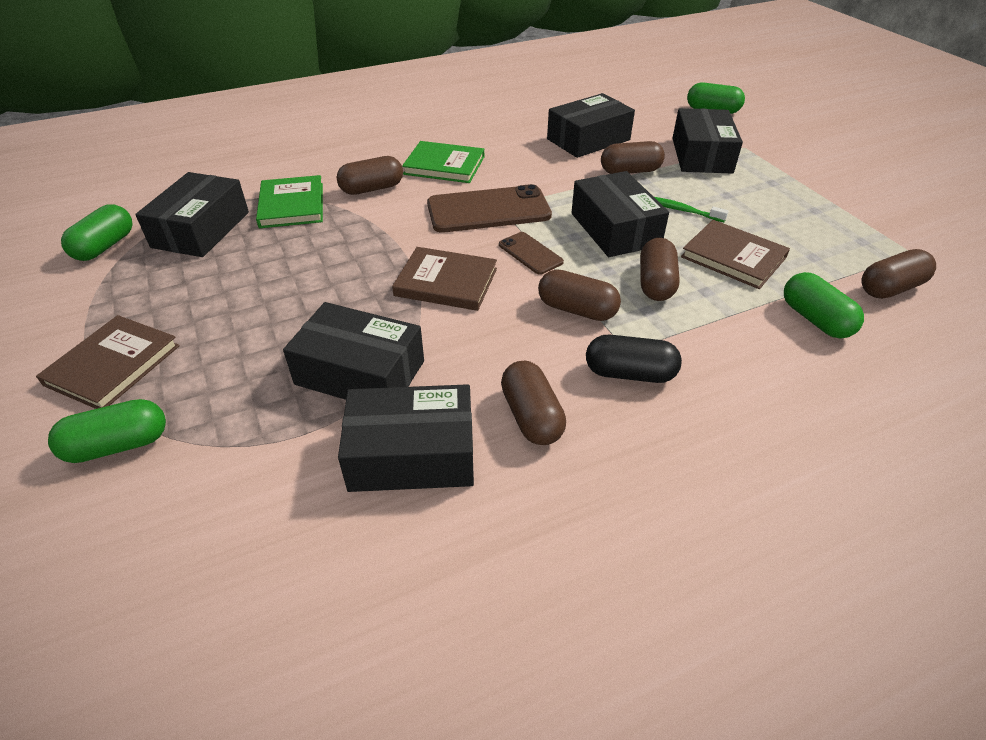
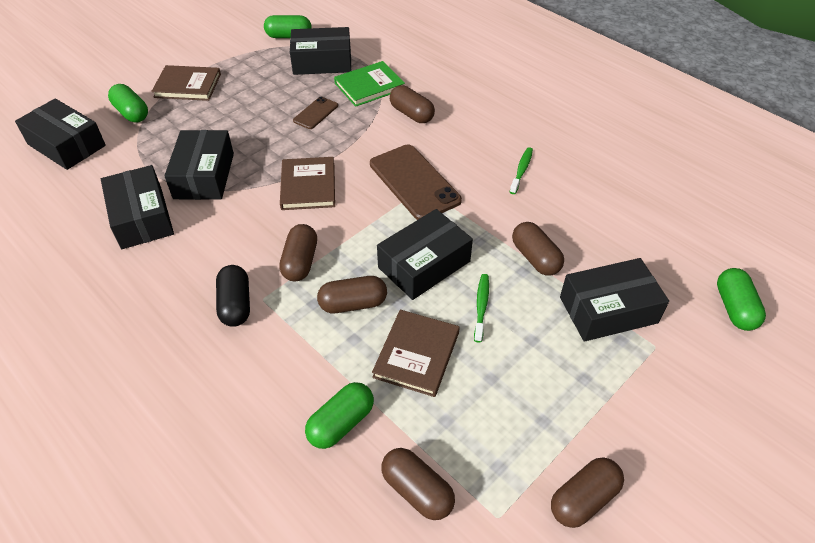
camera: 70 degrees right, 5 degrees up
green book [402,141,484,183] -> none
brown phone [499,232,564,275] -> brown phone moved to [293,97,338,129]
brown capsule [501,361,566,445] -> brown capsule moved to [551,457,624,528]
black box [547,93,635,158] -> black box moved to [15,98,106,170]
none -> green toothbrush [510,147,533,194]

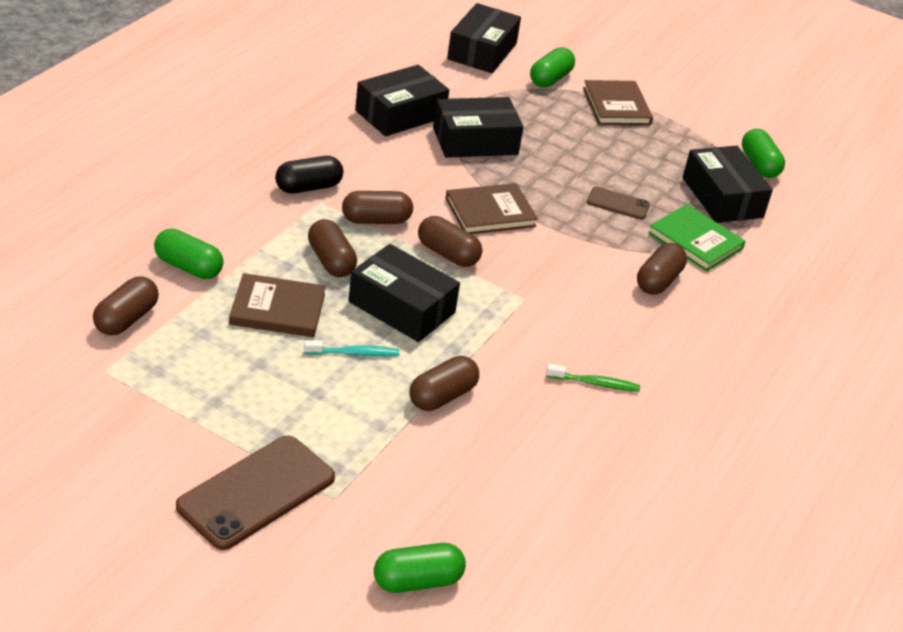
camera: 70 degrees right, 10 degrees down
brown phone [370,145,462,220] -> brown phone moved to [176,436,335,550]
green toothbrush [474,274,489,342] -> turquoise toothbrush [304,340,400,357]
brown capsule [551,457,624,528] -> brown capsule moved to [418,216,482,267]
black box [560,258,669,342] -> none

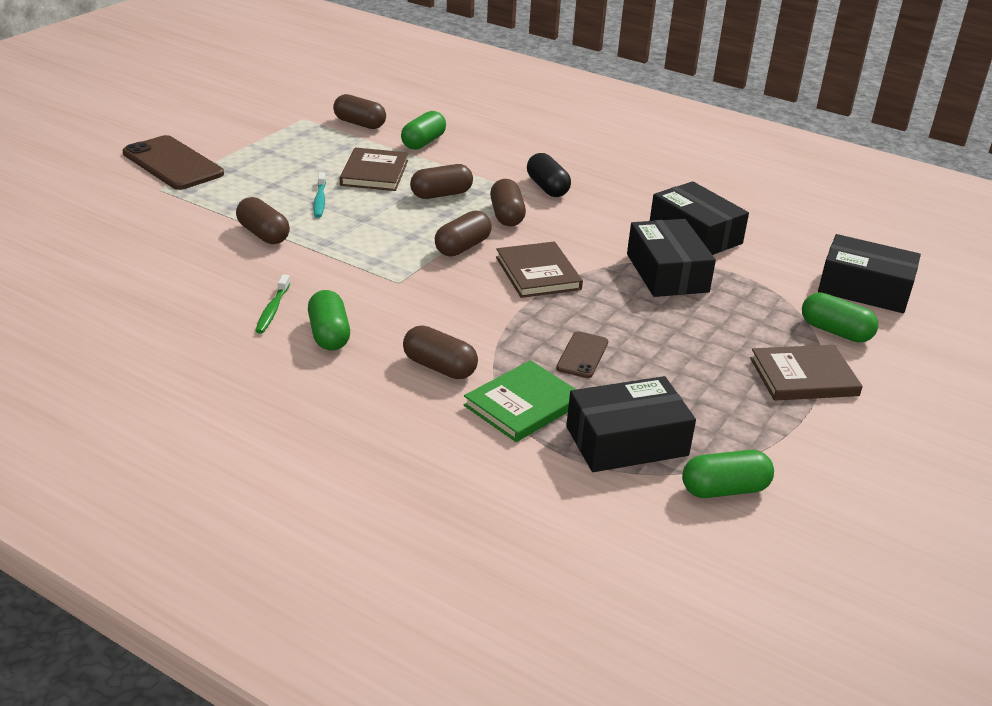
camera: 95 degrees right, 5 degrees down
black box [348,244,460,342] -> none
green capsule [374,543,466,593] -> green capsule moved to [308,290,350,351]

